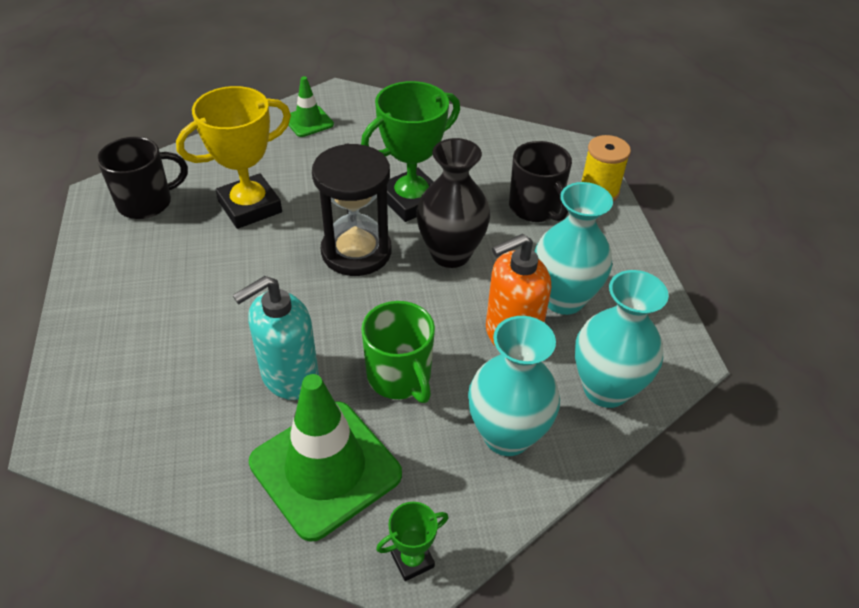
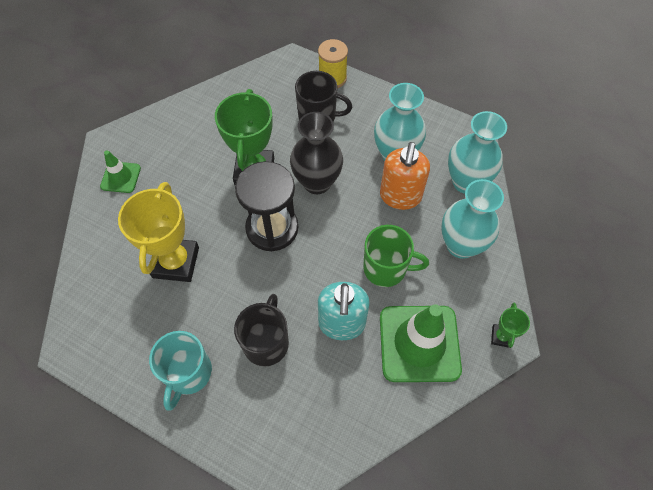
camera: 50 degrees left, 15 degrees up
black mug [97,137,188,219] -> black mug moved to [234,294,289,367]
none -> turquoise mug [149,331,212,411]

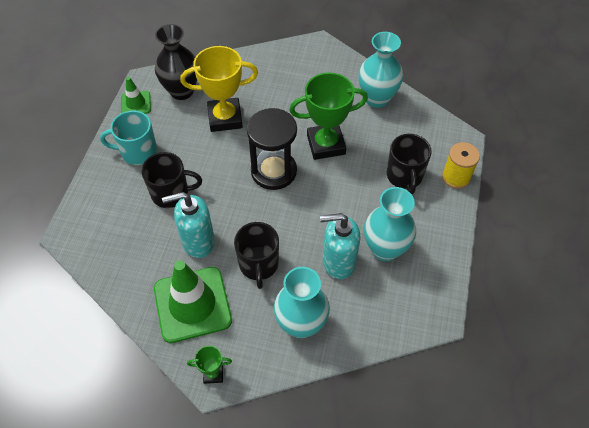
camera: 75 degrees right, 5 degrees down
green traffic cone [100,150,141,193] -> green traffic cone moved to [121,77,151,114]
black vase [290,112,343,194] -> black vase moved to [155,24,197,100]
green mug [363,225,429,287] -> black mug [234,222,279,289]
orange soap dispenser [380,142,430,210] -> turquoise soap dispenser [320,213,360,279]
turquoise vase [448,111,507,194] -> turquoise vase moved to [359,32,403,108]

